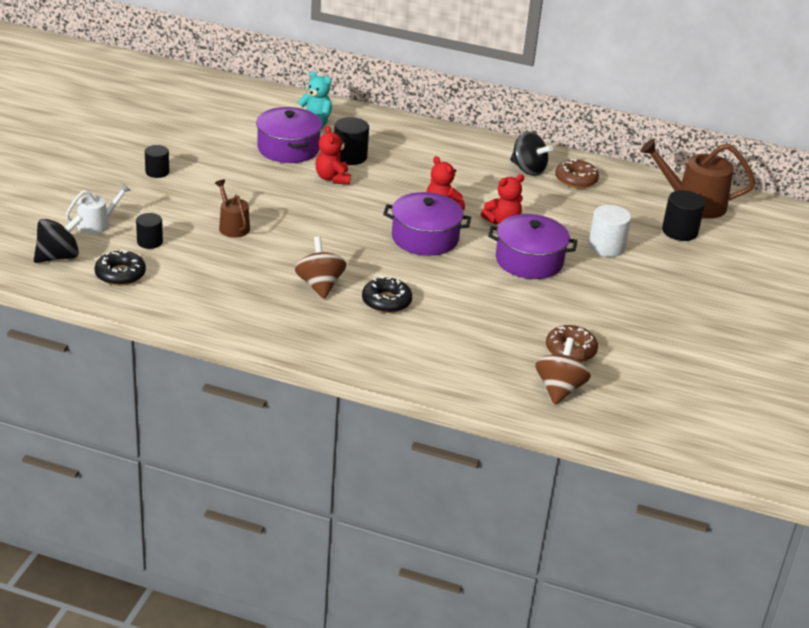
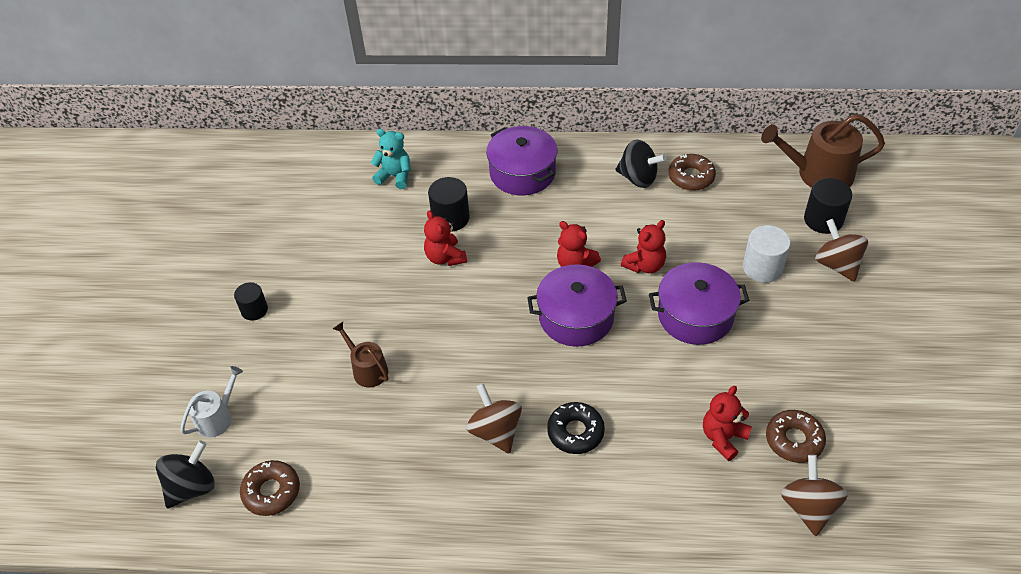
camera: 10 degrees left, 15 degrees up
black donut [94,250,146,286] -> brown donut [240,460,300,516]
black cylinder [136,213,163,249] -> none
purple pot [256,107,322,163] -> purple pot moved to [486,126,558,195]
none -> red teddy bear [703,386,752,461]
none -> brown spinning top [816,219,868,282]

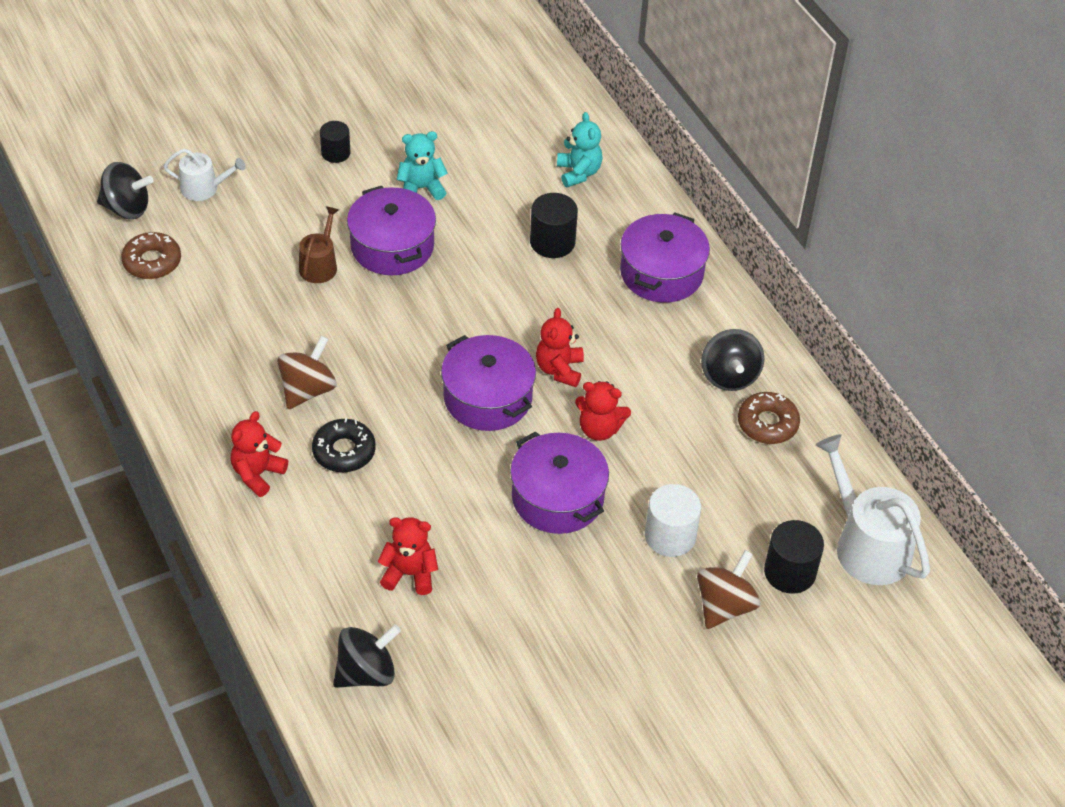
camera: 55 degrees right, 0 degrees up
red teddy bear [424,210,467,266] -> red teddy bear moved to [231,411,288,497]
brown watering can [761,114,885,188] -> white watering can [816,434,930,585]
brown donut [766,410,826,463] -> none
brown spinning top [781,455,848,536] -> black spinning top [333,624,401,688]
none -> purple pot [347,186,436,275]
none -> turquoise teddy bear [397,131,448,200]

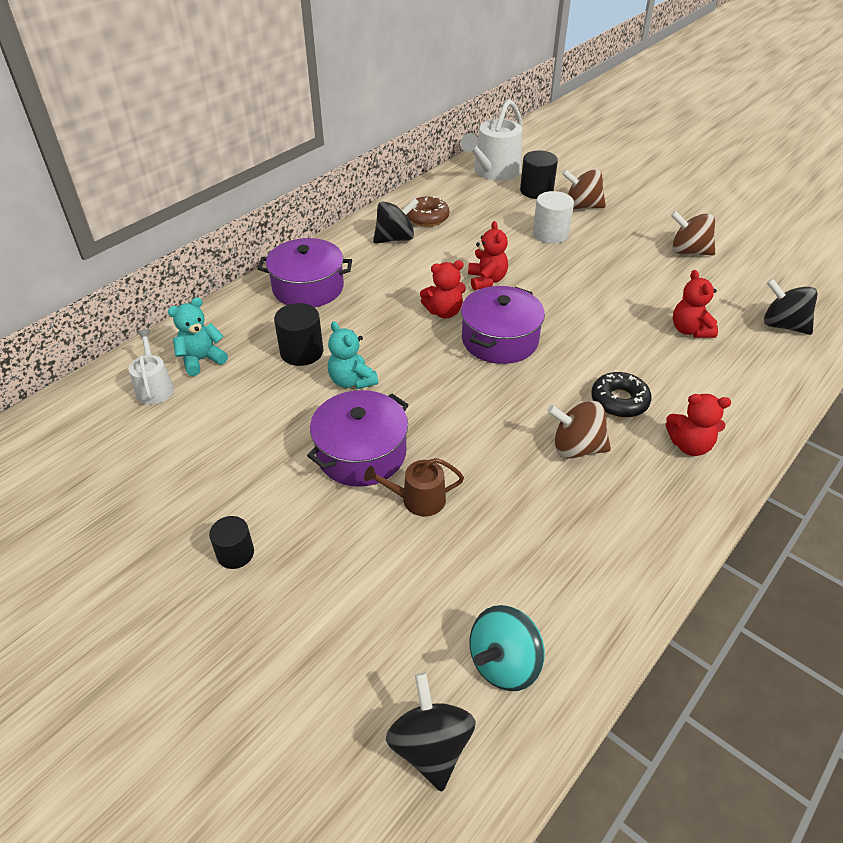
camera: 110 degrees left, 5 degrees down
brown donut [121,232,181,279] -> turquoise spinning top [470,605,545,691]
white watering can [163,149,246,201] -> white watering can moved to [129,329,174,404]
turquoise teddy bear [397,131,448,200] -> turquoise teddy bear moved to [328,321,378,389]
purple pot [510,431,609,534] -> none
none -> brown spinning top [671,211,715,256]

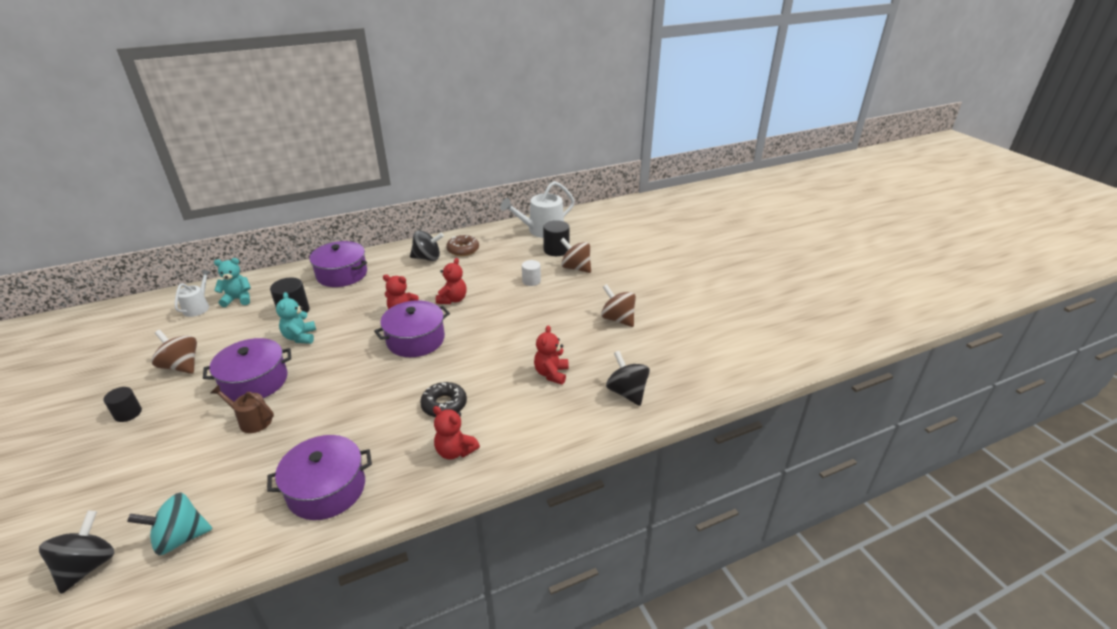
camera: 25 degrees right, 10 degrees down
white cylinder [533,191,574,244] -> white cylinder [522,260,541,286], size x0.67
brown spinning top [547,401,611,459] -> brown spinning top moved to [152,330,197,374]
none -> purple pot [267,435,372,520]

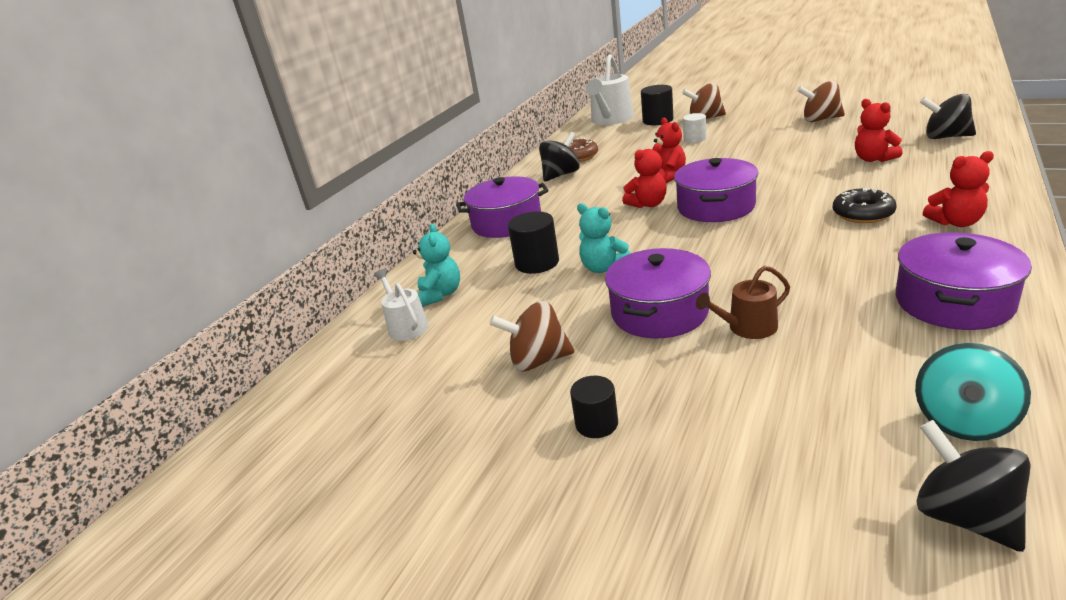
camera: 35 degrees left, 5 degrees down
turquoise teddy bear [214,258,251,307] -> turquoise teddy bear turned 135 degrees clockwise [413,224,460,306]

